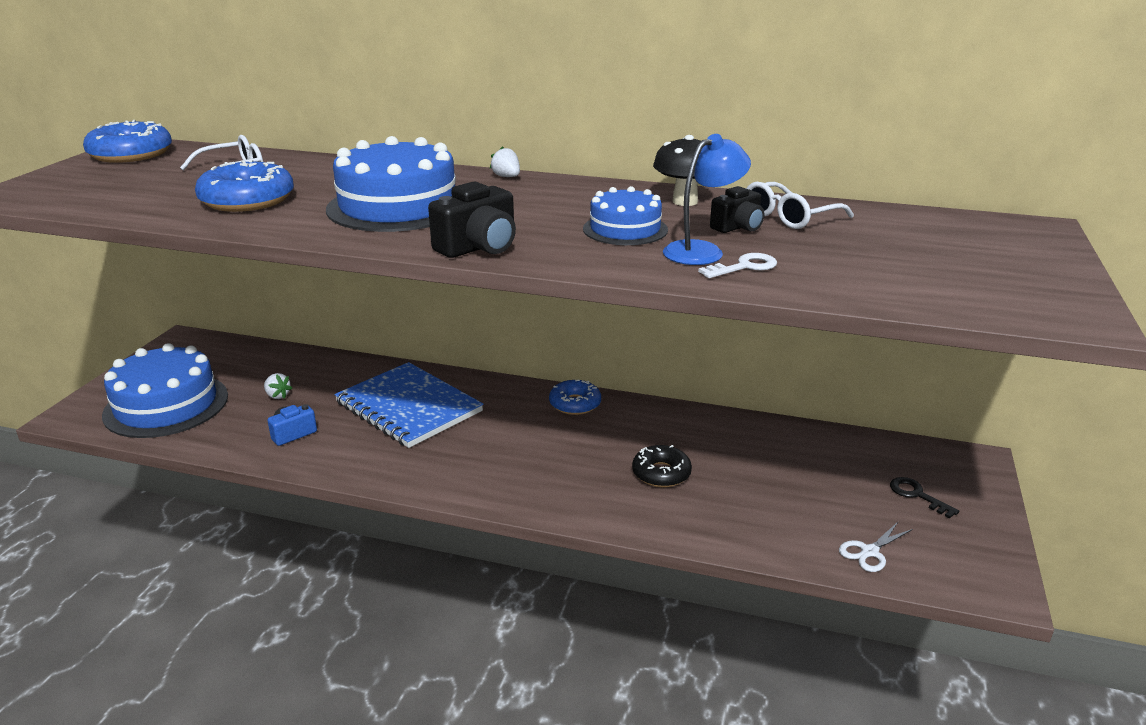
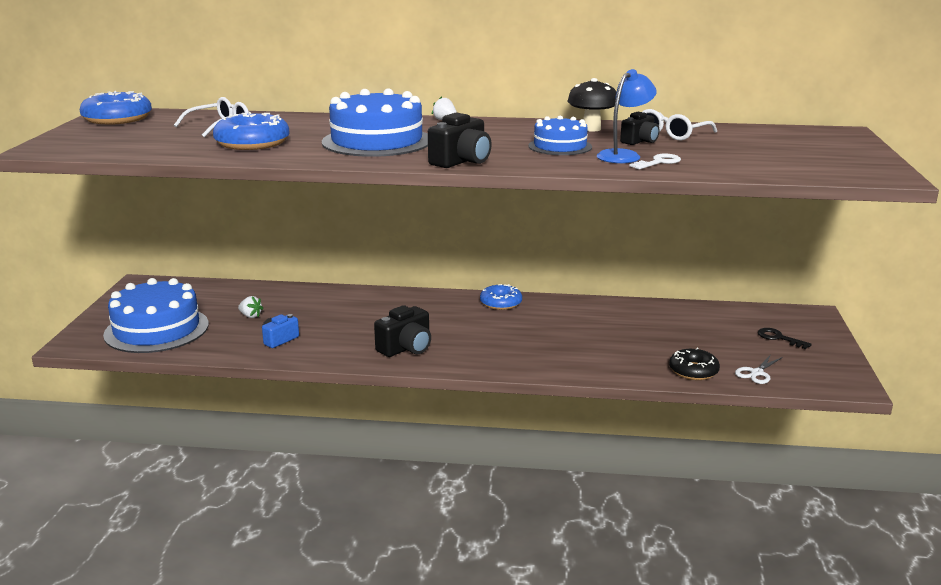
camera: 10 degrees left, 5 degrees down
blue notebook [334,362,483,448] -> none
black donut [632,445,692,487] -> black donut moved to [669,348,720,380]
none -> black camera [374,305,431,357]

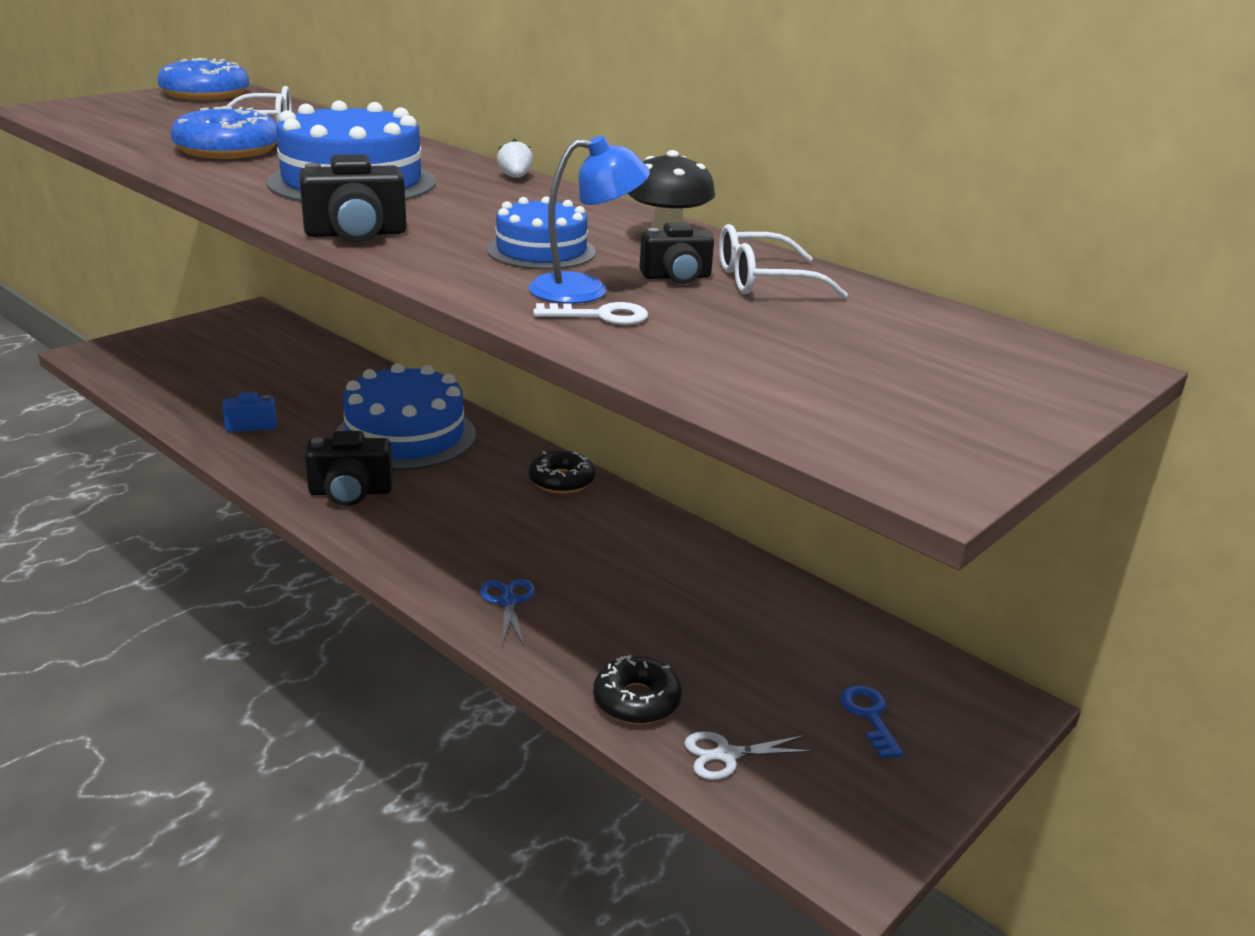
camera: 35 degrees right, 5 degrees up
blue cake [103,278,209,353] -> blue cake moved to [336,363,476,470]
white strawberry [238,296,264,318] -> none
blue donut [480,284,522,310] -> black donut [529,450,595,494]
black key [758,328,812,349] -> blue key [840,686,904,758]
none -> blue scissors [480,579,535,645]

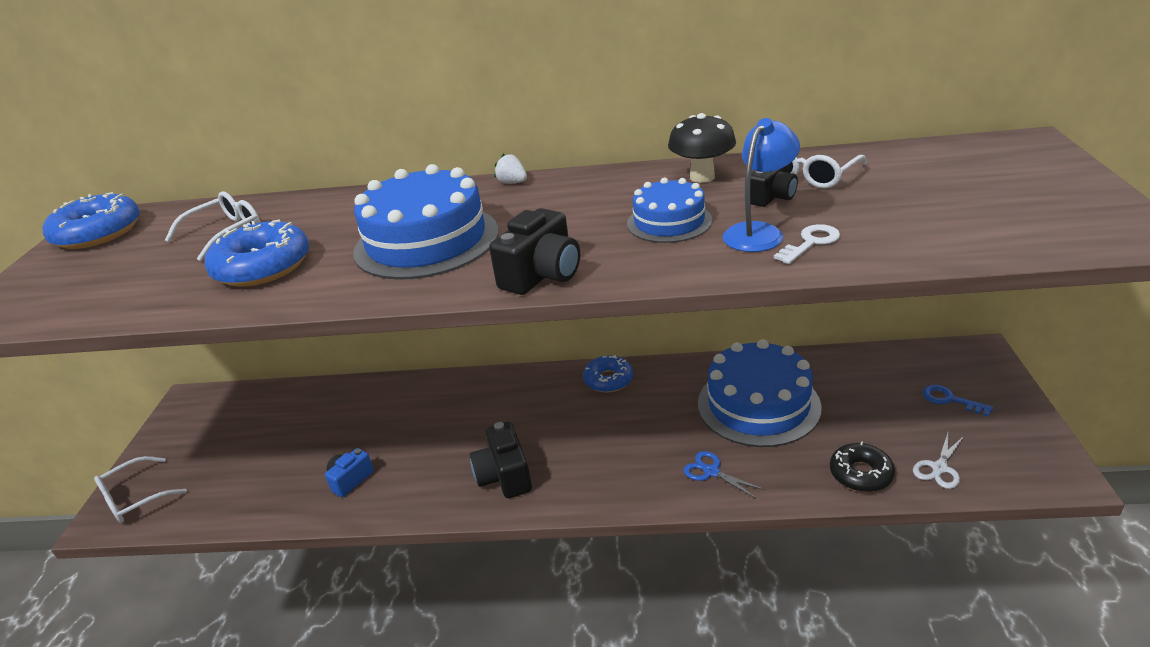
camera: 35 degrees left, 5 degrees up
black camera [305,431,393,506] -> black camera turned 120 degrees clockwise [470,422,532,498]
blue cake [336,363,476,470] -> blue cake moved to [698,339,822,447]
black donut [529,450,595,494] -> blue donut [583,355,633,393]
none -> white glasses [94,456,187,523]

